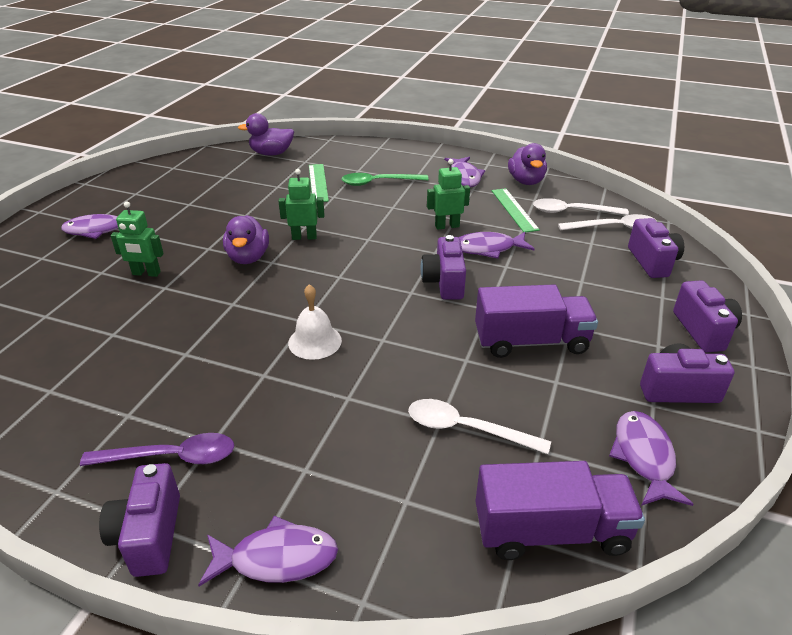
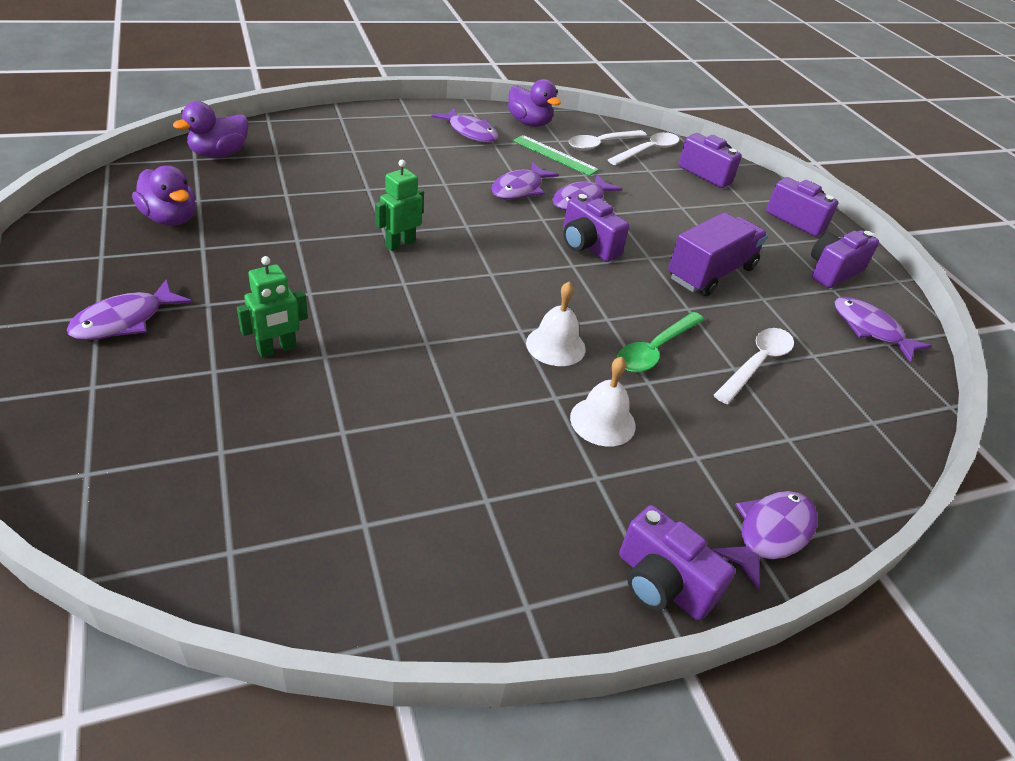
camera: 45 degrees left, 5 degrees up
purple spoon [80,433,234,466] -> none
purple duck [223,215,269,264] -> purple duck moved to [132,165,196,225]
green ruler [309,164,329,202] -> none
green spoon [341,173,429,186] -> green spoon moved to [617,312,704,373]
white spoon [408,399,551,454] -> white spoon turned 150 degrees clockwise [714,328,794,404]
green robot [427,159,470,230] -> purple fish [492,162,559,200]
purple truck [476,461,645,560] -> none
none -> white bell [570,357,636,447]

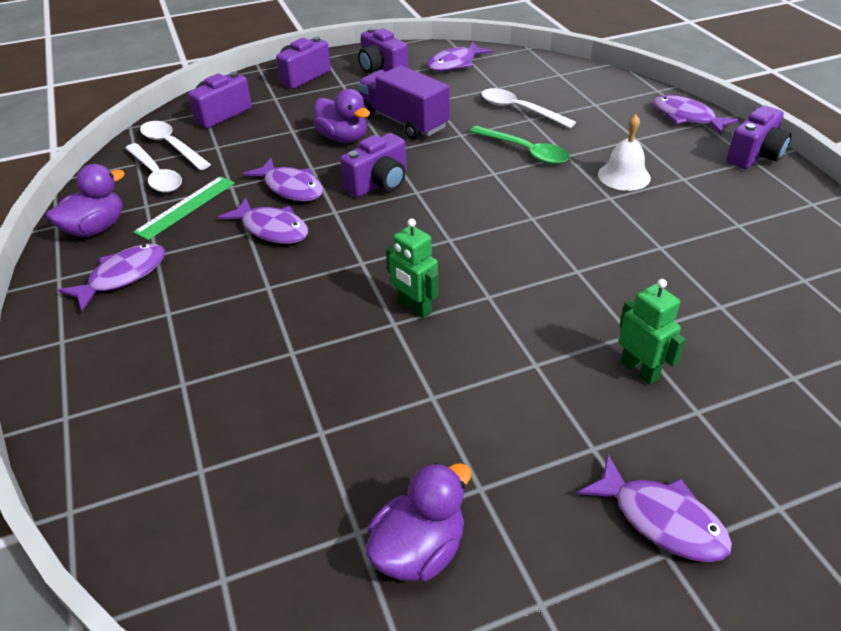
camera: 85 degrees left, 0 degrees up
purple duck [173,101,249,158] -> purple duck moved to [314,89,370,143]
white bell [526,282,586,366] -> none

